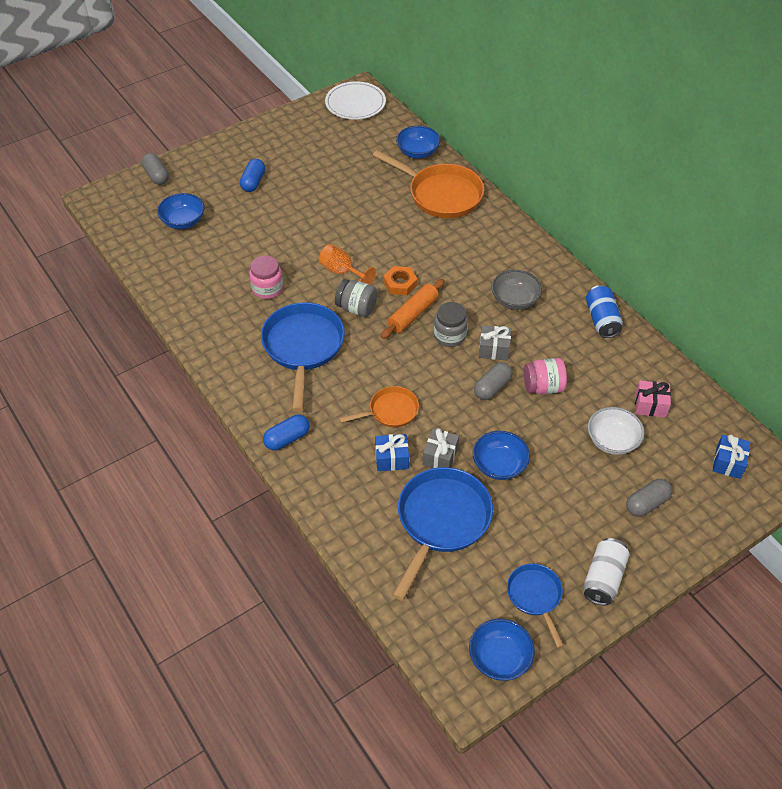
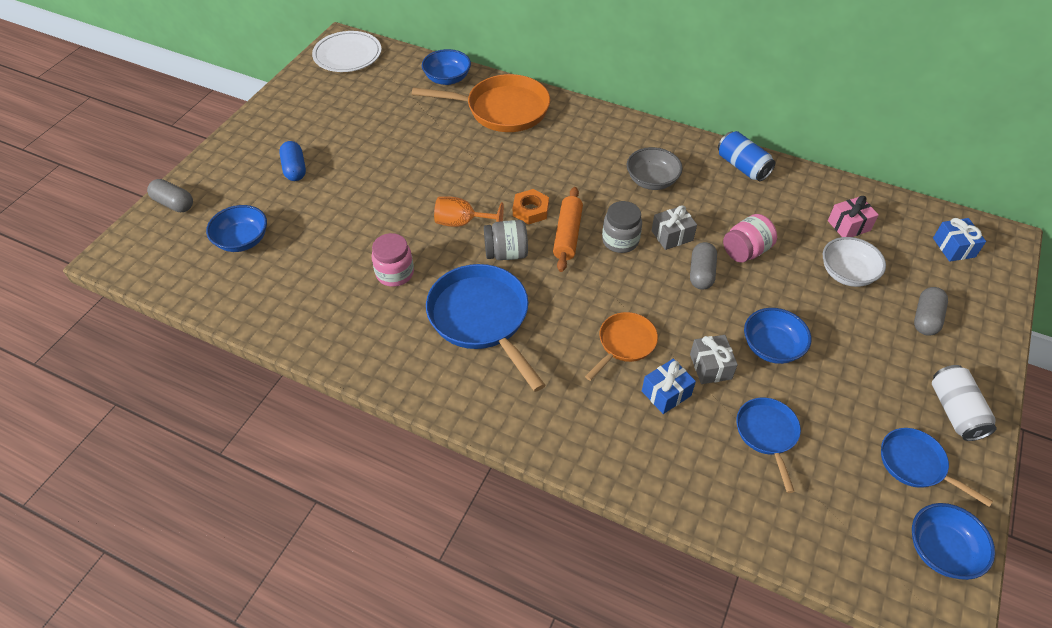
camera: 30 degrees left, 0 degrees up
blue capsule [263,415,310,450] -> none
blue pan [392,467,493,601] -> blue pan [736,398,801,493], size x0.56

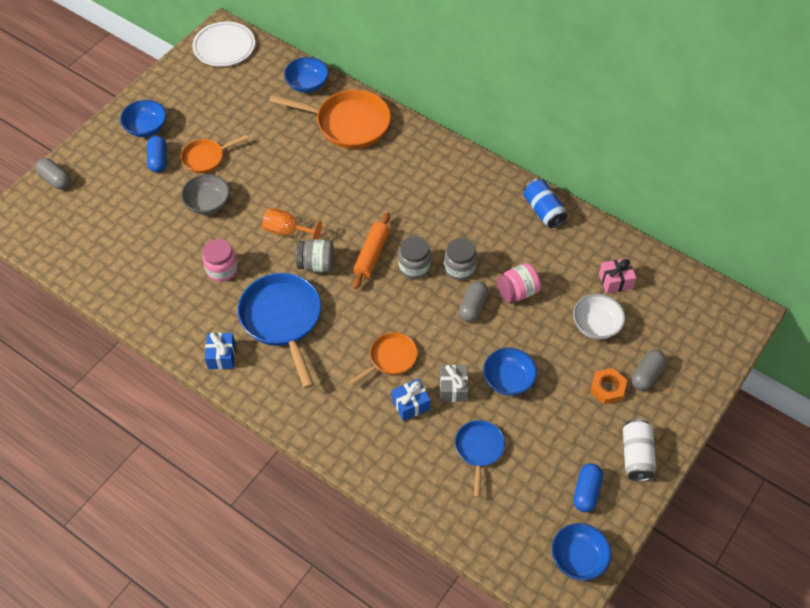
camera: 10 degrees right, 5 degrees up
blue bowl [206,205,267,252] -> blue bowl moved to [120,100,167,137]
orange nut [513,189,549,225] -> orange nut moved to [590,368,627,404]
grey bowl [627,147,683,190] -> grey bowl moved to [181,174,230,215]
grey gift [651,205,697,250] -> grey jar [444,238,477,281]
blue pan [881,428,993,507] -> blue capsule [573,463,603,512]
blue gift [933,218,986,262] -> blue gift moved to [205,332,236,369]
none -> orange pan [181,135,248,173]

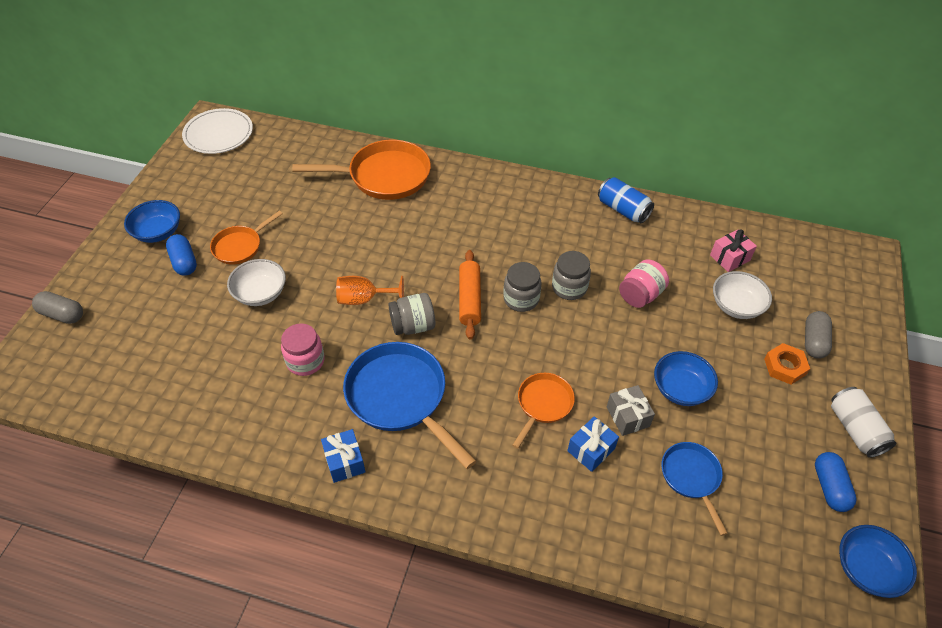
camera: 20 degrees left, 5 degrees down
grey bowl [181,174,230,215] -> white bowl [227,259,286,306]
blue bowl [284,57,329,93] -> none
grey capsule [459,281,488,322] -> none

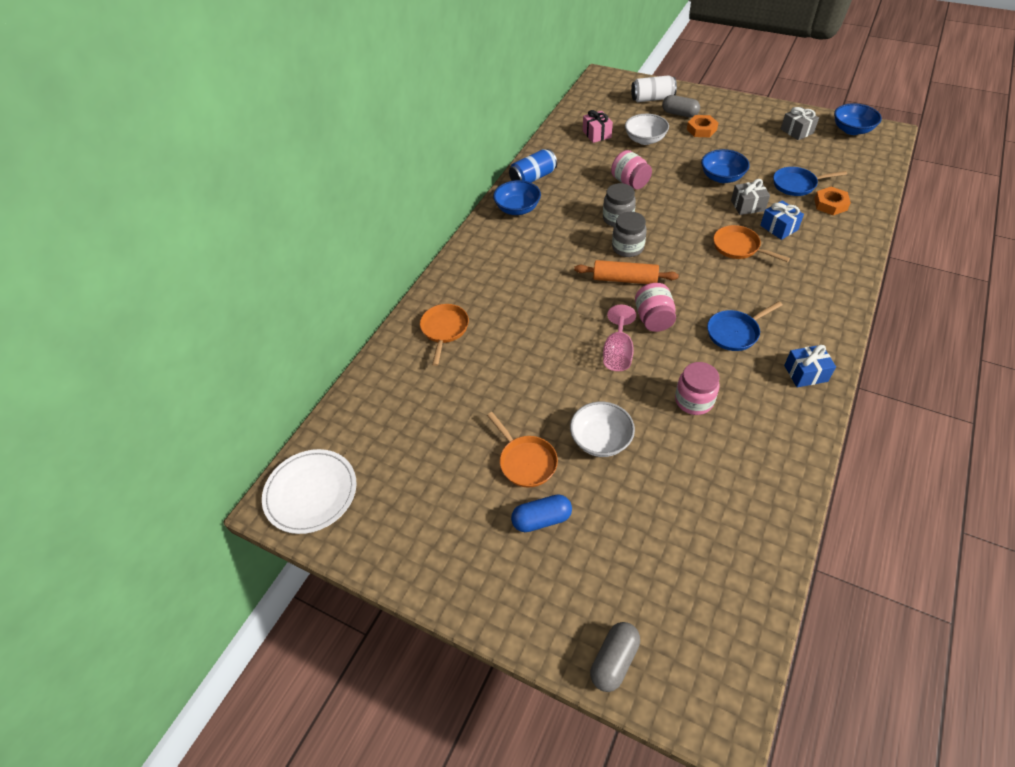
camera: 75 degrees left, 0 degrees up
blue bowl [124,200,180,243] -> blue bowl moved to [493,180,541,215]
orange pan [292,140,431,200] -> orange pan [420,304,469,366], size x0.56
orange goblet [336,276,404,305] -> pink goblet [603,304,636,371]
blue pan [343,342,476,469] -> blue pan [707,301,782,351], size x0.56
grey jar [388,293,435,335] -> pink jar [635,283,676,332]
blue capsule [815,452,857,512] -> grey gift [781,107,819,140]
white can [831,387,896,458] -> white can moved to [631,75,677,102]
none -> orange nut [814,187,851,215]

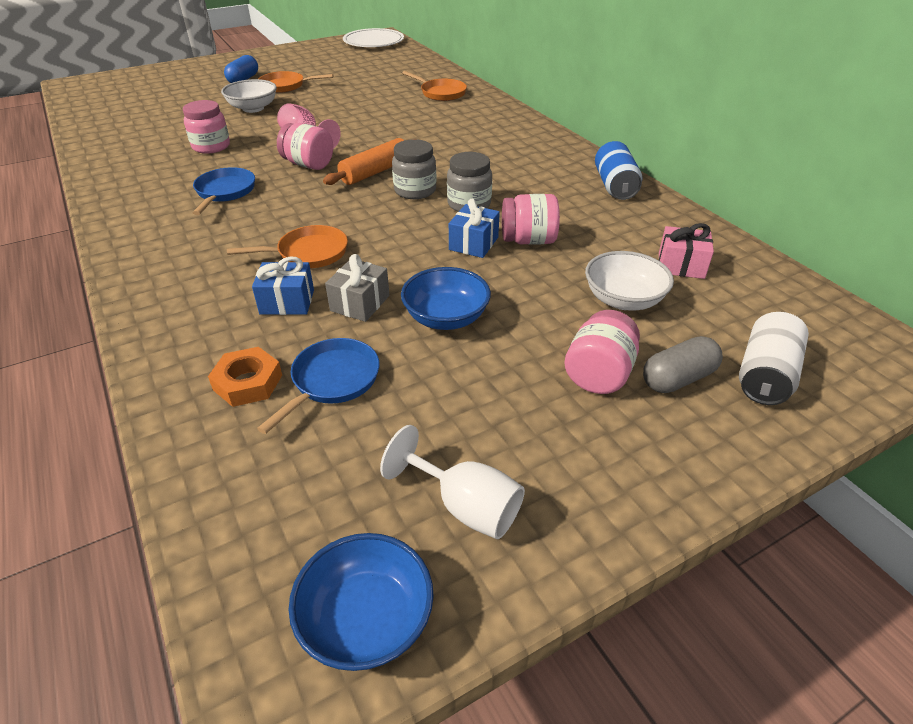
camera: 120 degrees right, 10 degrees down
blue bowl [493,180,541,215] -> none
grey capsule [590,622,640,692] -> none
orange nut [687,115,718,137] -> pink jar [565,310,640,394]
grey gift [781,107,819,140] -> white goblet [380,425,525,539]
blue gift [784,345,836,387] -> blue gift moved to [449,199,500,258]

